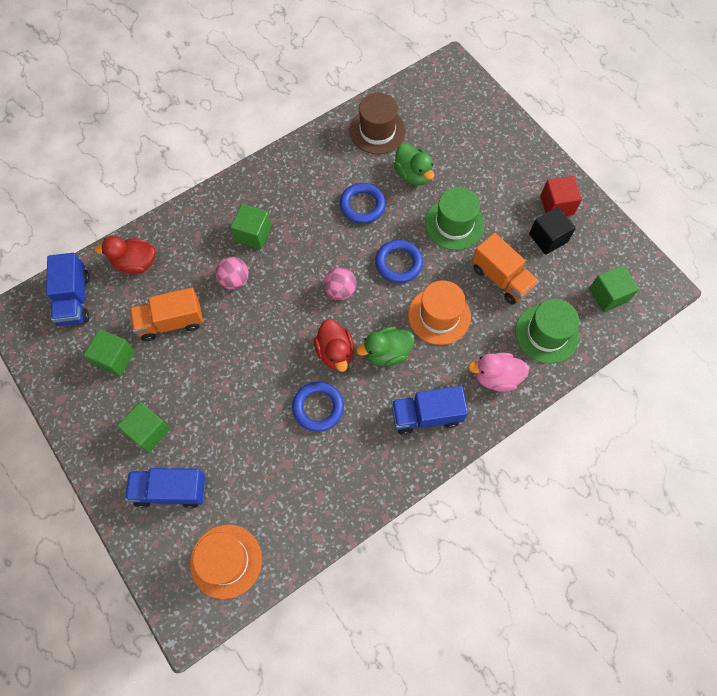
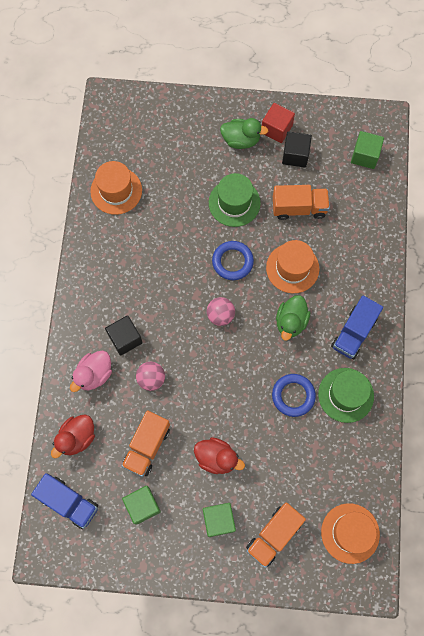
camera: 50 degrees left, 5 degrees up
blue truck [125,468,205,508] -> orange truck [246,502,306,568]
green cube [231,204,271,249] -> black cube [105,315,143,356]
red duck [314,319,354,372] -> red duck moved to [194,437,245,474]
blue ring [340,183,386,224] -> none
brown hat [350,93,406,154] -> orange hat [90,161,142,215]
green duck [394,143,434,186] -> green duck moved to [220,118,268,149]
pink duck [468,353,529,392] -> pink duck moved to [70,350,112,392]
green hat [515,299,579,364] -> green hat moved to [318,368,374,423]

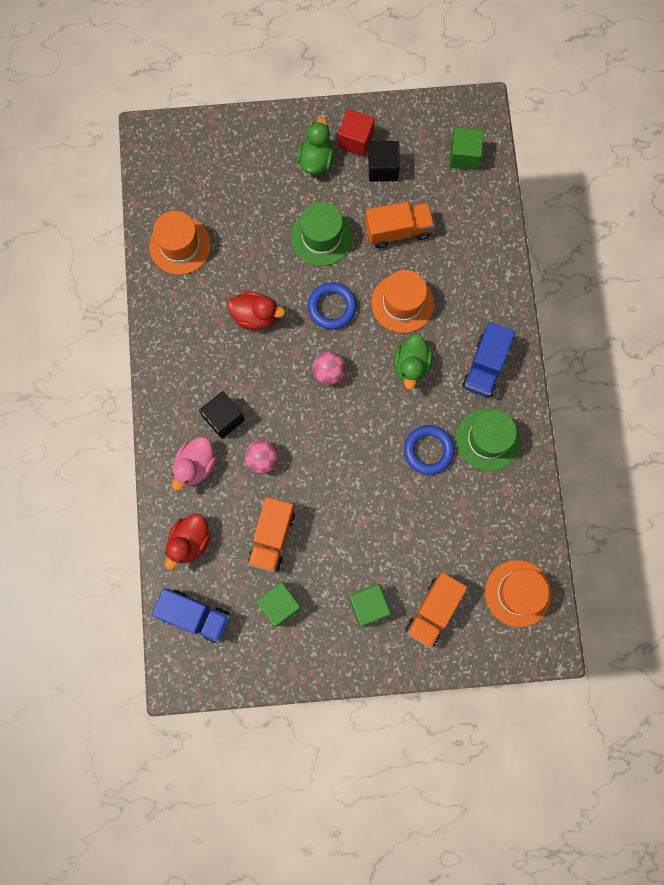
camera: 10 degrees left, 5 degrees up
red duck [194,437,245,474] -> red duck moved to [227,291,285,330]
green duck [220,118,268,149] -> green duck turned 75 degrees counterclockwise [297,117,334,175]

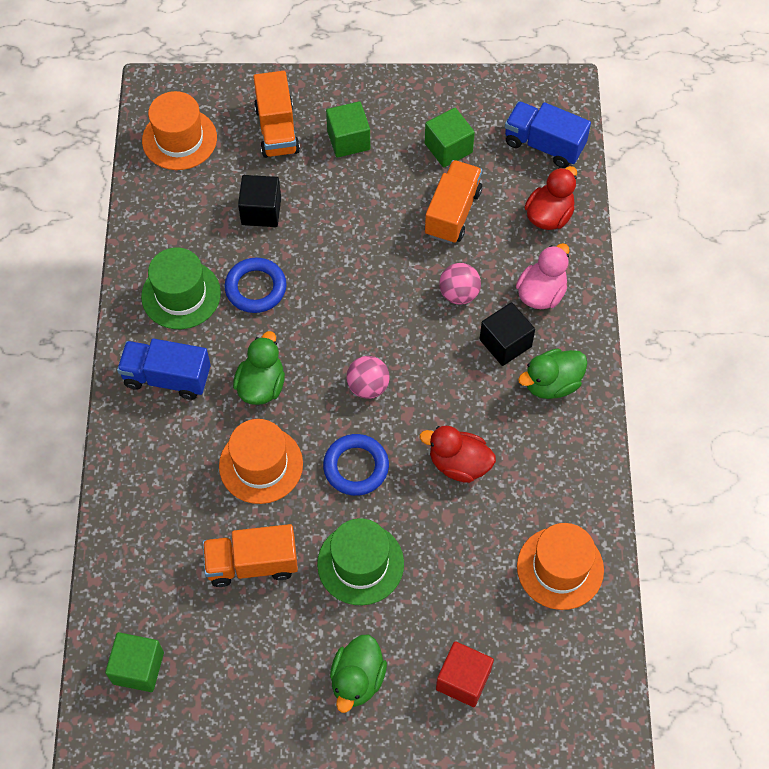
camera: 175 degrees left, 15 degrees down
red cube [338,109,375,157] -> red cube moved to [436,641,494,707]
black cube [368,141,400,182] -> black cube moved to [238,175,281,227]
orange truck [405,572,467,649] -> orange truck turned 135 degrees clockwise [253,71,300,158]
blue truck [462,322,515,397] -> blue truck turned 105 degrees counterclockwise [117,339,211,400]
none -> green duck [518,348,587,399]

